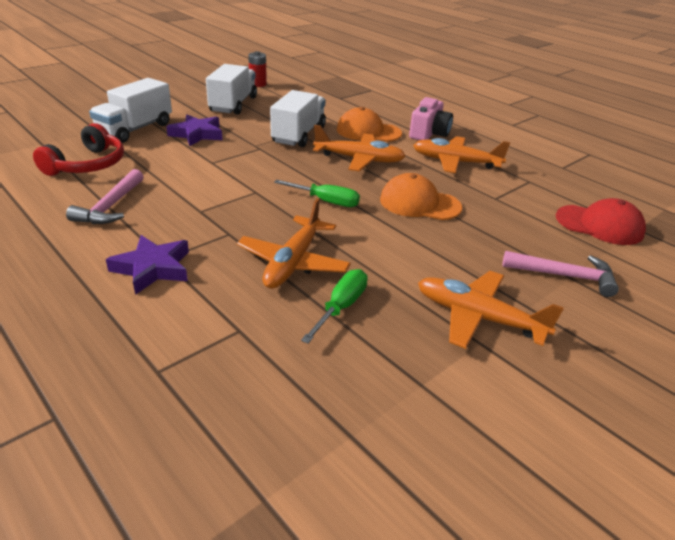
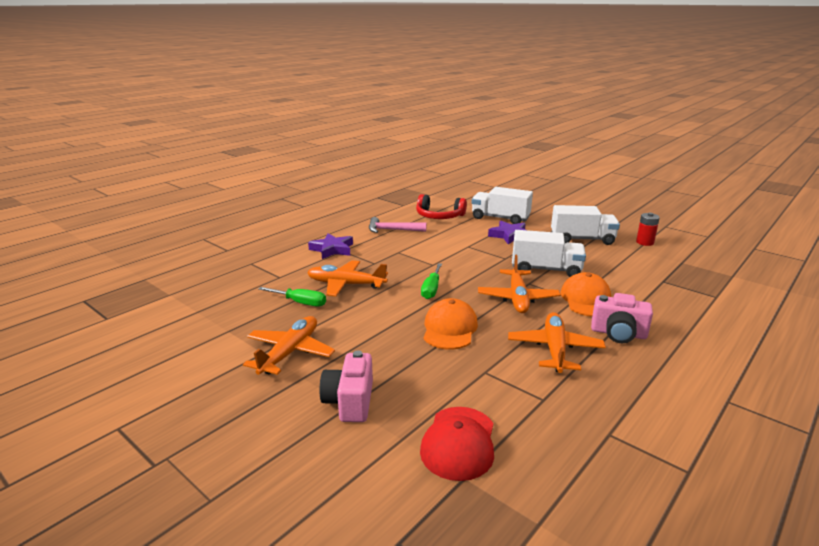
camera: 85 degrees right, 10 degrees down
pink hammer [502,251,619,297] -> pink camera [320,350,373,422]

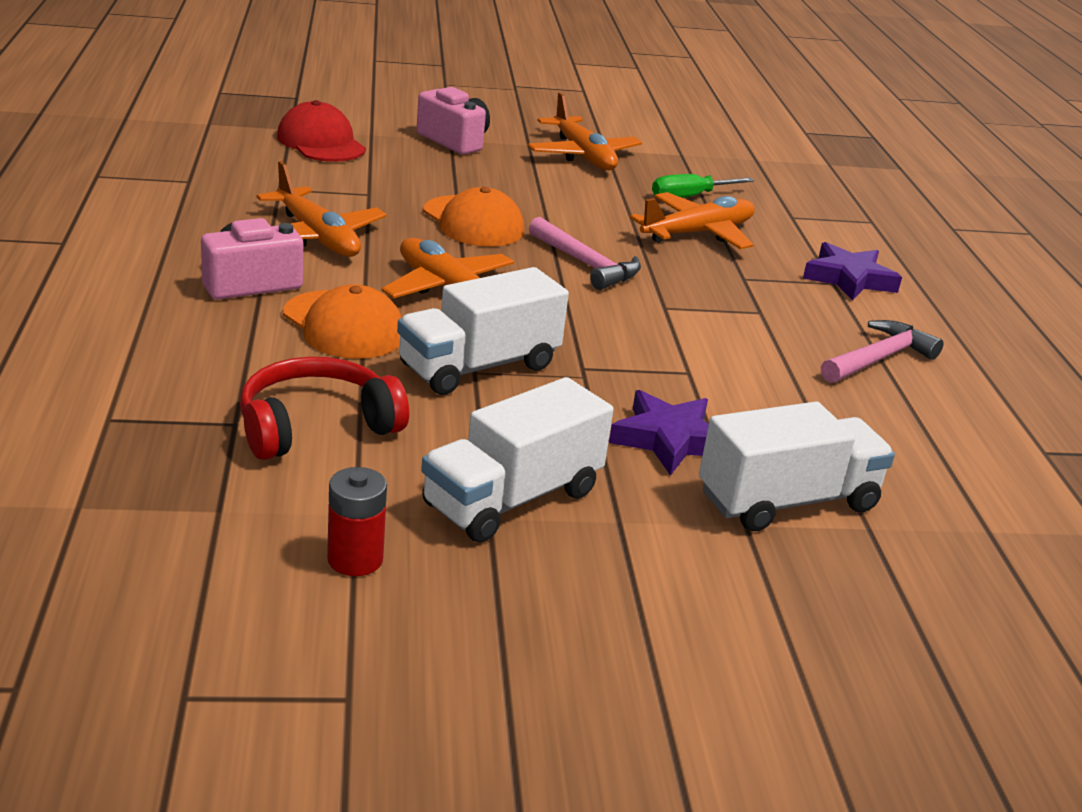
camera: 130 degrees right, 5 degrees up
red headphones [416,194,467,219] -> red headphones moved to [240,357,409,460]
green screwdriver [421,263,442,299] -> pink hammer [529,217,641,290]

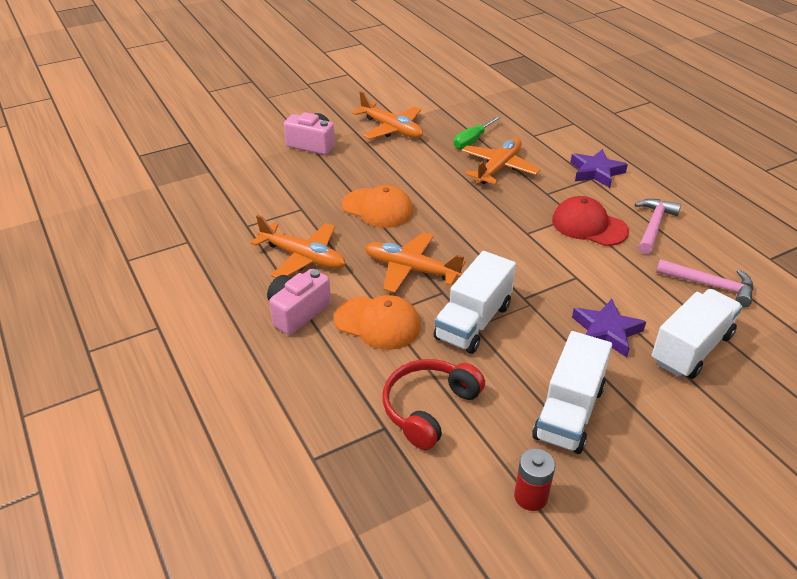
camera: 20 degrees left, 10 degrees up
red cap [277,100,366,162] -> red cap moved to [552,196,629,246]
pink hammer [529,217,641,290] -> pink hammer moved to [656,259,753,308]

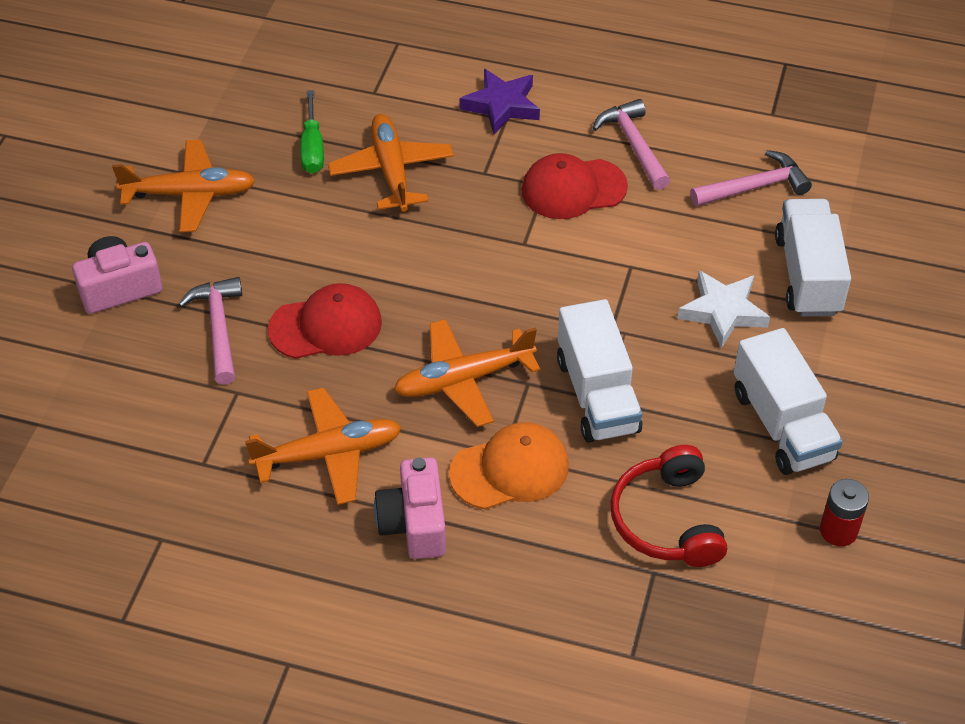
camera: 45 degrees left, 10 degrees up
orange cap [342,185,413,228] -> red cap [268,283,382,359]
purple star [572,299,646,357] -> white star [677,270,770,348]
none -> pink hammer [178,277,242,385]

